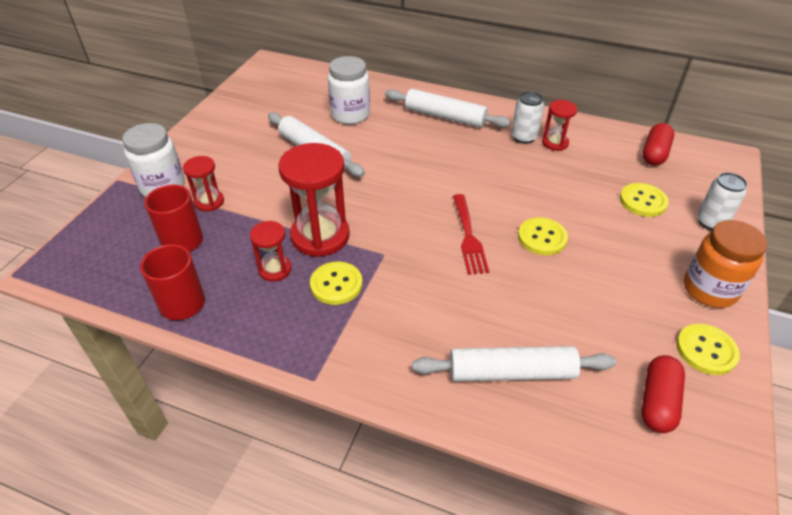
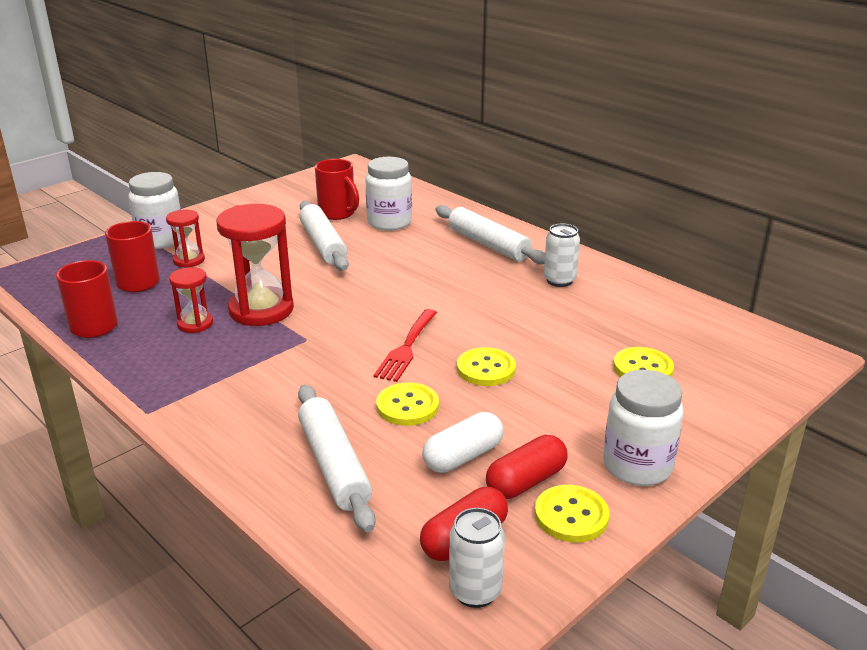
camera: 25 degrees right, 15 degrees down
yellow button [310,262,362,305] -> yellow button moved to [376,382,439,426]
white rolling pin [412,346,616,381] -> white rolling pin turned 45 degrees clockwise [298,385,376,532]
red hourglass [542,100,578,151] -> none
red capsule [643,123,674,166] -> red capsule moved to [486,435,568,499]
orange jar [684,220,767,308] -> white jar [603,370,684,486]
white can [697,172,747,230] -> white can moved to [449,508,505,608]
none -> red mug [315,159,359,220]
none -> white capsule [422,412,503,473]

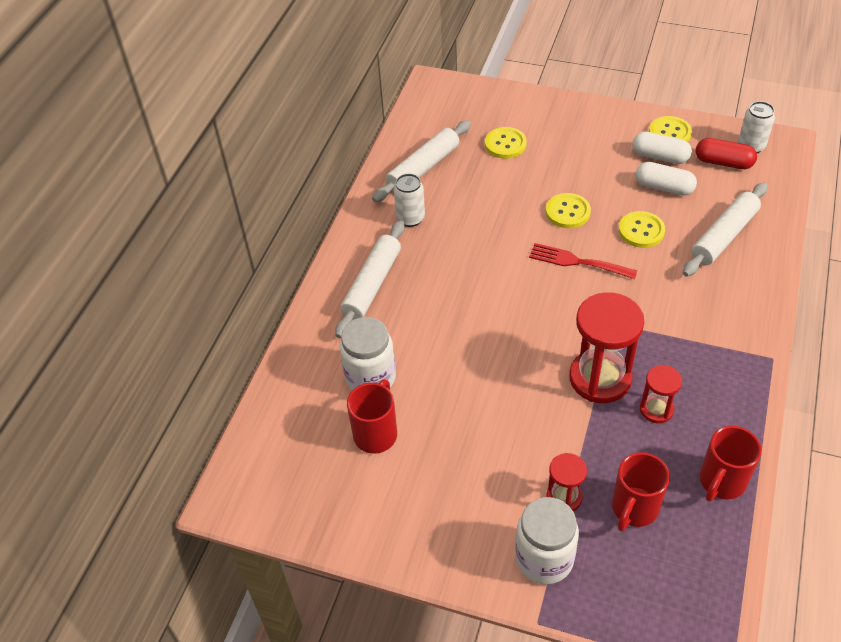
camera: 115 degrees left, 20 degrees up
white rolling pin [299,201,349,271] -> white rolling pin moved to [372,120,471,202]
red fork [373,309,437,382] -> red fork turned 150 degrees counterclockwise [529,243,637,279]
red capsule [486,435,568,499] -> white capsule [632,131,692,164]
white jar [603,370,684,486] -> none

